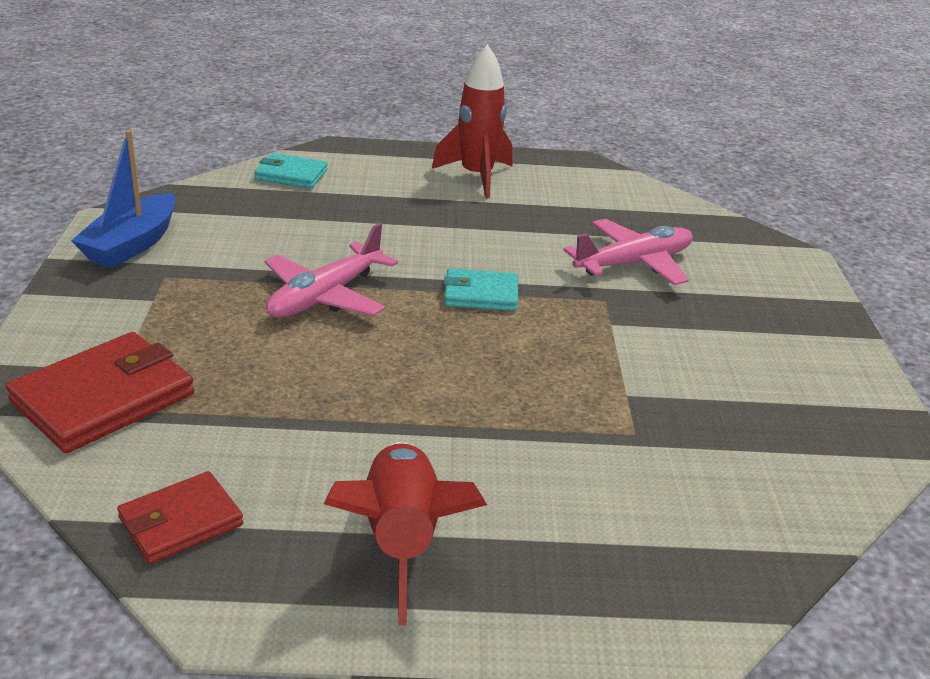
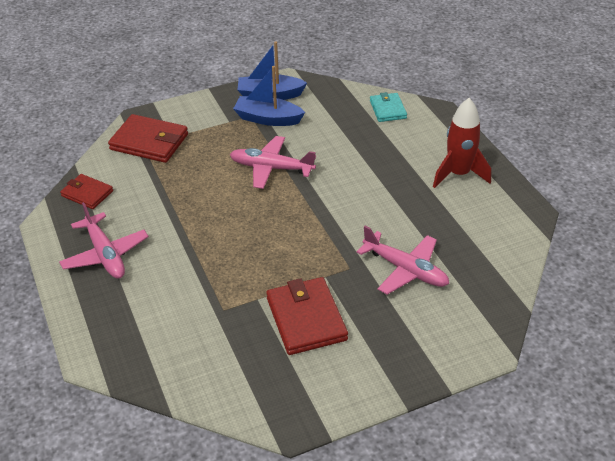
camera: 70 degrees right, 10 degrees up
red rocket [324,442,487,625] -> pink plane [59,202,149,279]
turquoise wallet [444,268,518,311] -> none
none -> blue boat [233,66,305,126]
none -> red wallet [266,277,348,355]

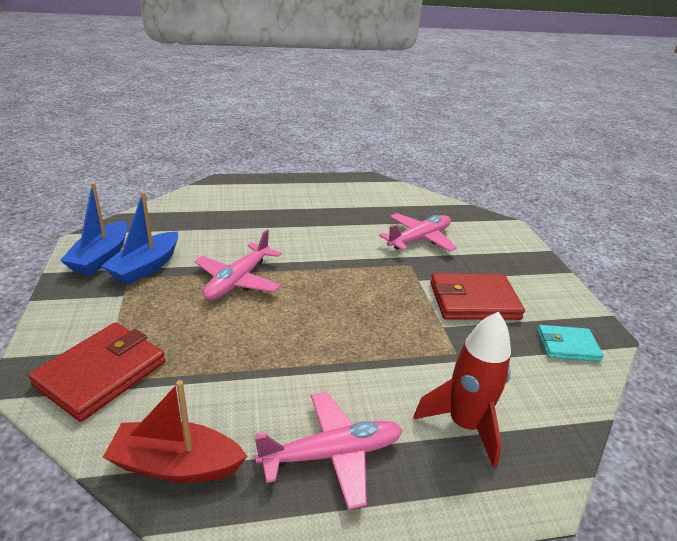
camera: 80 degrees left, 10 degrees down
red wallet [60,174,113,209] -> red boat [103,380,247,483]
turquoise wallet [370,92,407,122] -> turquoise wallet moved to [537,325,604,362]
red rocket [433,98,491,188] -> red rocket moved to [414,312,511,468]

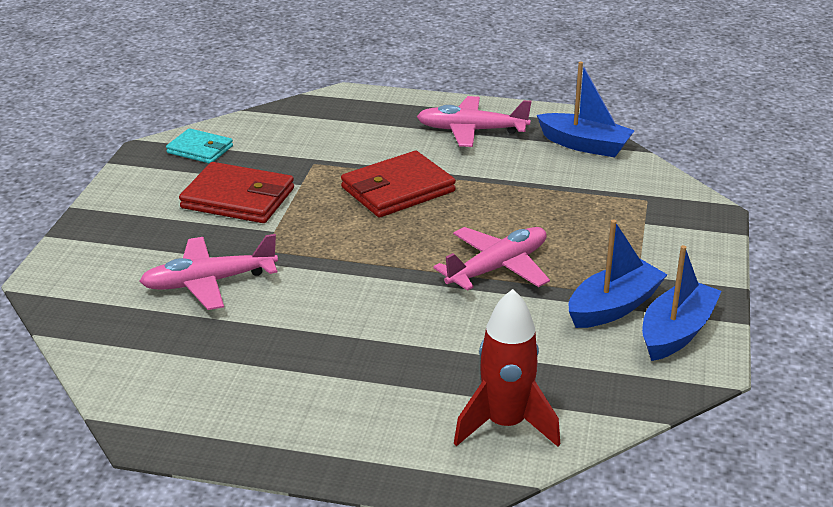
camera: 155 degrees left, 0 degrees up
red wallet [28,322,165,422] -> red wallet moved to [341,151,456,217]
red boat [103,380,247,483] -> blue boat [537,62,635,157]
red rocket [414,312,511,468] -> red rocket moved to [454,289,560,447]

